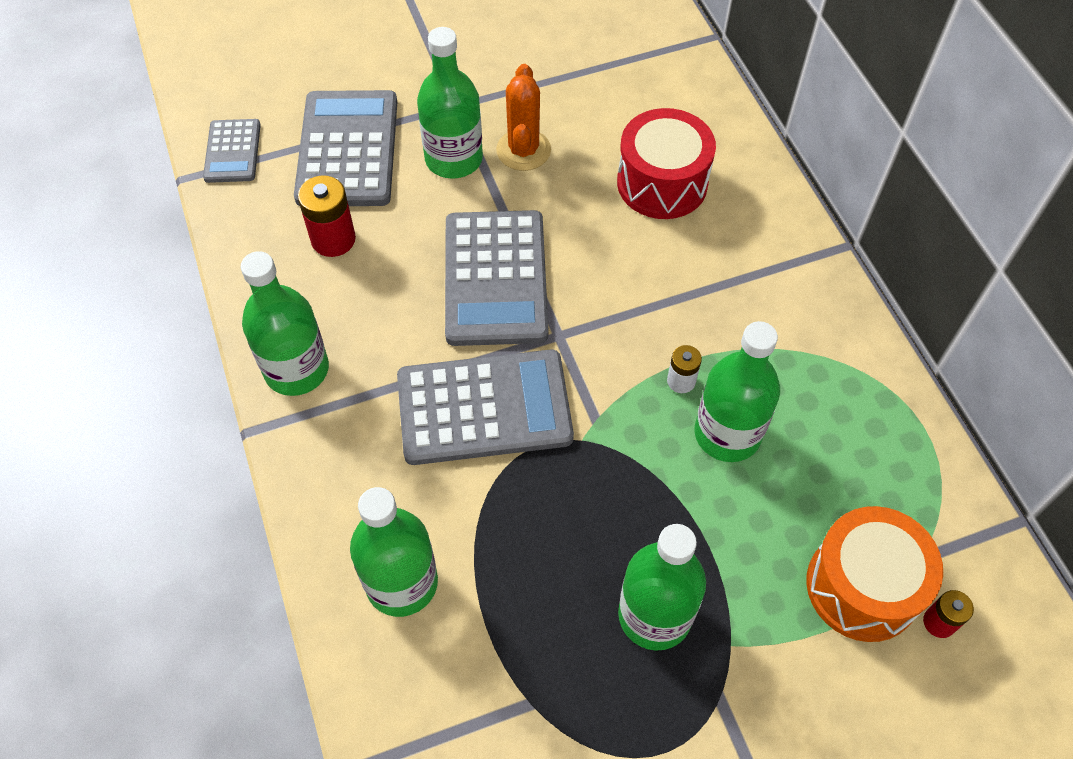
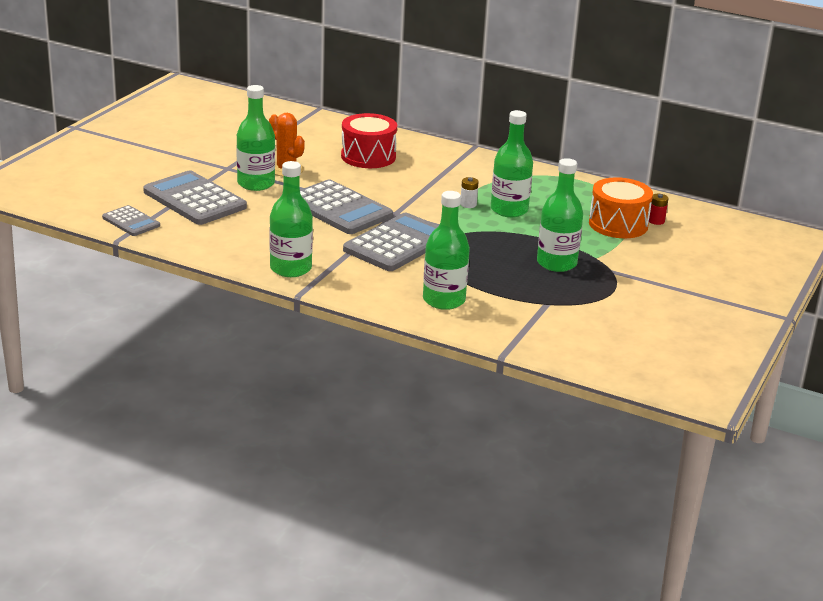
camera: 45 degrees left, 30 degrees down
red battery [298,175,356,257] -> none

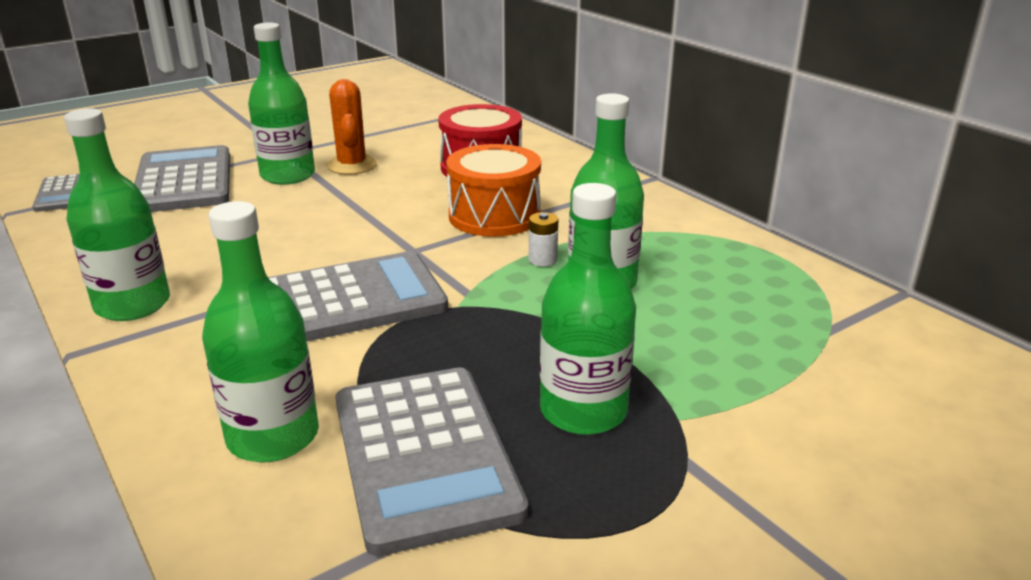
camera: 30 degrees right, 0 degrees up
grey calculator [300,180,393,234] -> grey calculator moved to [335,367,528,556]
orange drum [589,177,653,238] -> orange drum moved to [446,144,541,237]
red battery [649,194,668,225] -> none

